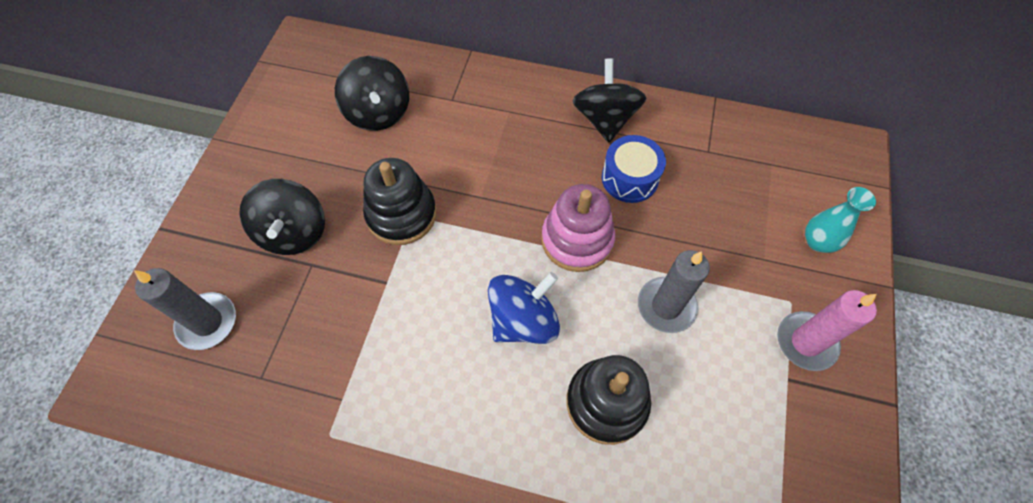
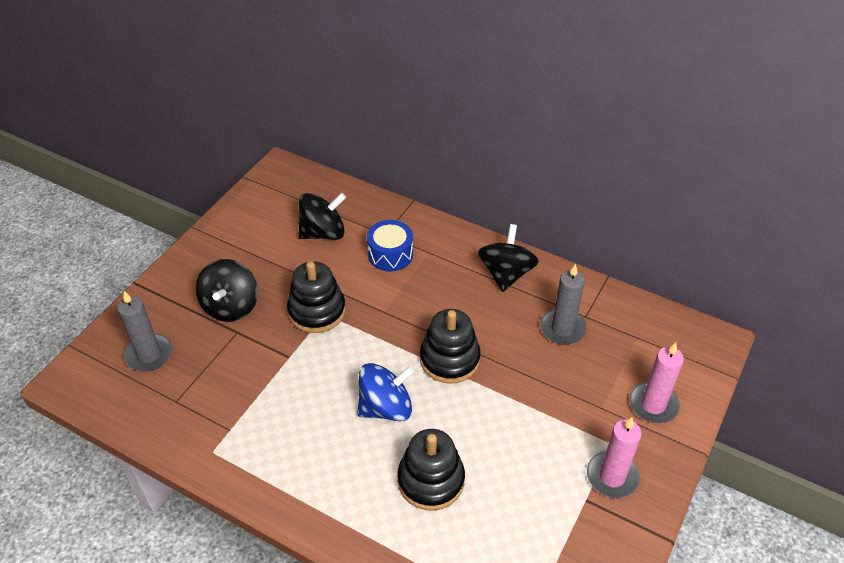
camera: 15 degrees right, 15 degrees down
black spinning top [335,56,409,131] -> black spinning top turned 105 degrees counterclockwise [298,193,346,240]
pink stacking toy [541,184,615,272] -> black stacking toy [420,309,481,384]
blue drum [602,135,666,203] -> blue drum moved to [367,220,413,271]
grey candle [638,250,710,333] -> grey candle moved to [540,264,587,345]
turquoise vase [805,187,876,253] -> pink candle [629,343,684,423]

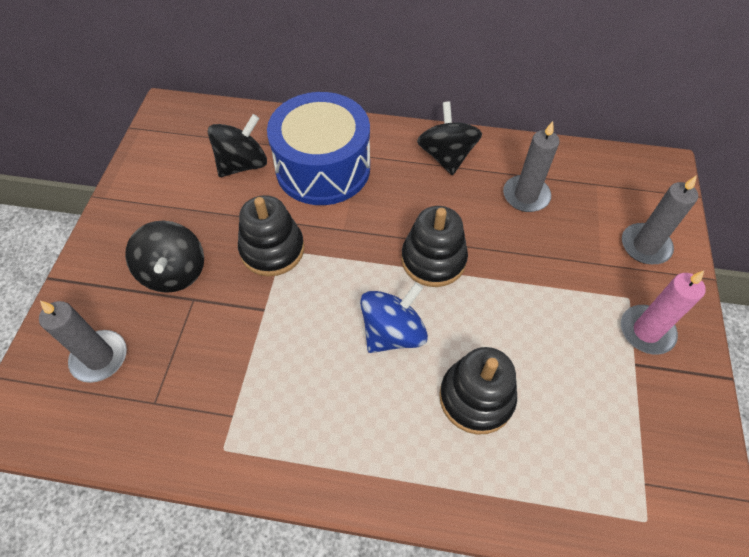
camera: 20 degrees left, 10 degrees up
blue drum [367,220,413,271] -> blue drum [267,92,370,205], size x1.94
pink candle [629,343,684,423] -> grey candle [622,175,698,264]

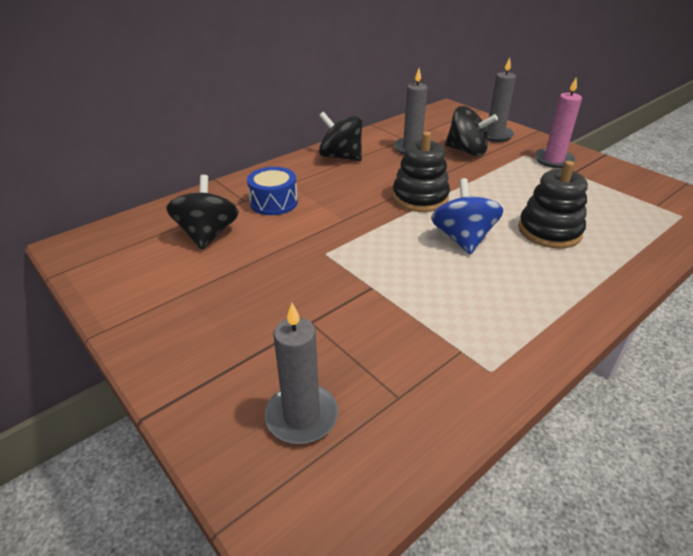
camera: 50 degrees left, 20 degrees down
black spinning top [125,221,204,293] -> black spinning top moved to [445,106,498,156]
black stacking toy [238,195,304,276] -> none
blue drum [267,92,370,205] -> blue drum [247,167,298,215], size x0.51

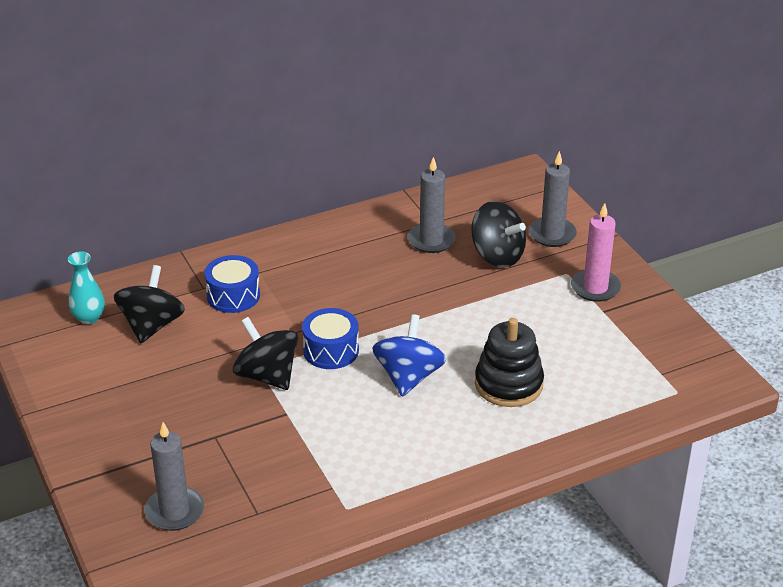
camera: 15 degrees right, 0 degrees up
black spinning top [319,112,362,161] -> black spinning top moved to [233,317,298,390]
black stacking toy [392,132,450,212] -> none
none -> turquoise vase [68,251,105,324]
none -> blue drum [302,308,359,369]

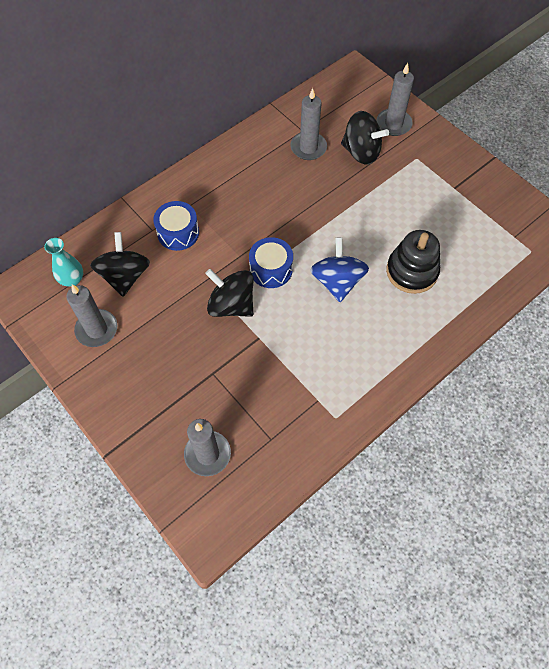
camera: 15 degrees left, 25 degrees up
pink candle [571,203,621,302] -> none
none -> grey candle [66,284,117,347]

